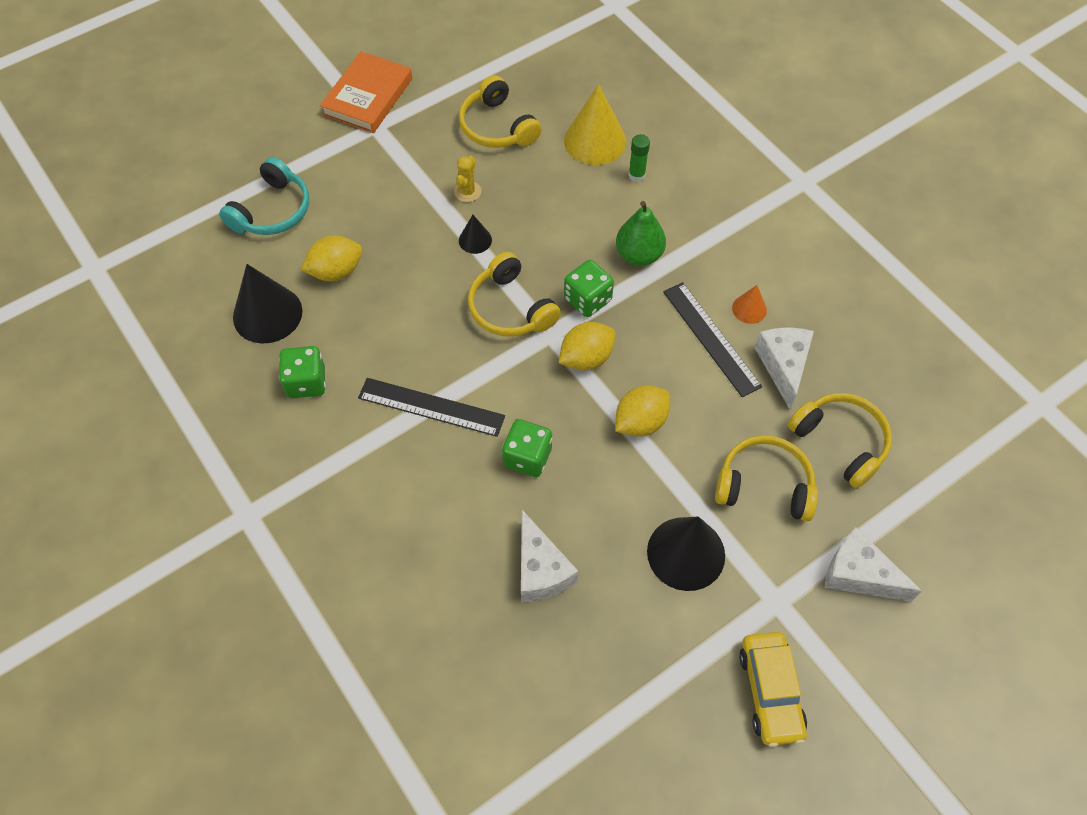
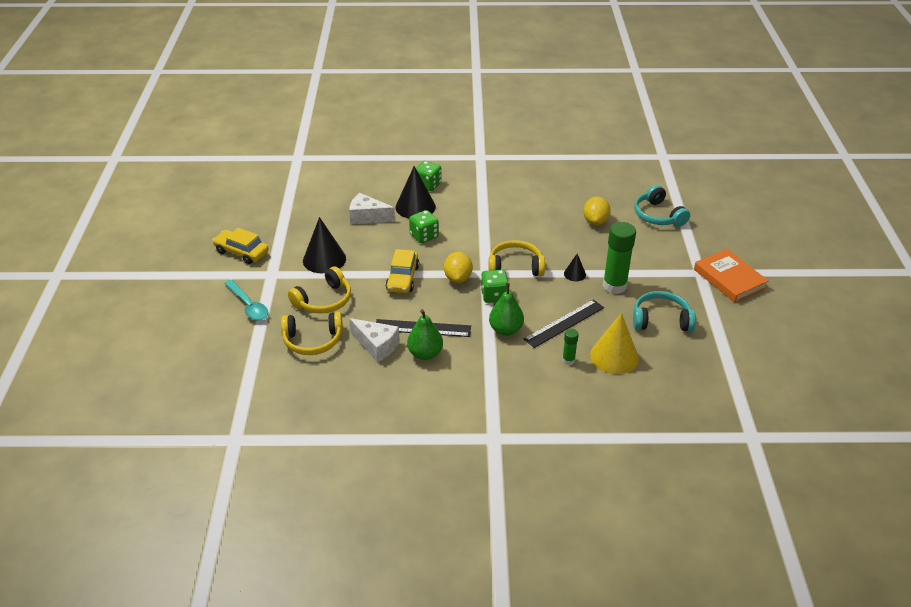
camera: 125 degrees right, 20 degrees down
black cone [233,264,302,343] -> black cone moved to [395,166,436,218]
green dice [279,346,326,398] -> green dice moved to [416,161,442,191]
black ruler [358,378,505,437] -> black ruler moved to [524,299,604,348]
yellow cactus [454,155,481,202] -> green glue stick [603,222,636,294]
yellow headphones [459,75,542,148] -> turquoise headphones [633,291,696,332]
yellow lemon [615,385,670,437] -> yellow car [385,249,419,293]
orange cone [732,285,767,324] -> green pear [407,309,443,360]
white cheese [825,527,922,602] -> turquoise spoon [224,280,268,321]

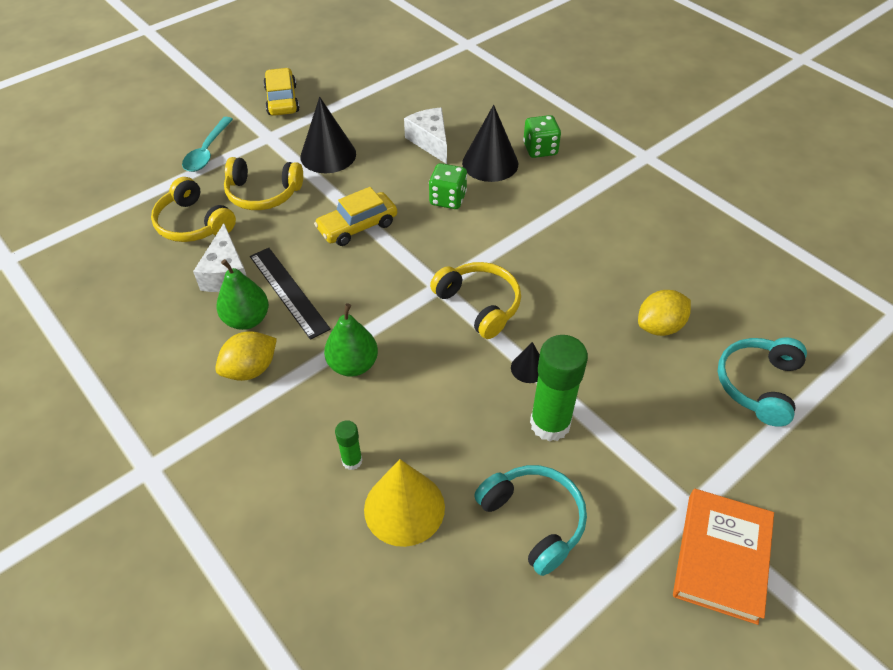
camera: 50 degrees right, 10 degrees up
yellow lemon [444,252,473,283] -> yellow lemon moved to [215,331,277,381]
green dice [481,270,508,303] -> none
black ruler [524,299,604,348] -> none

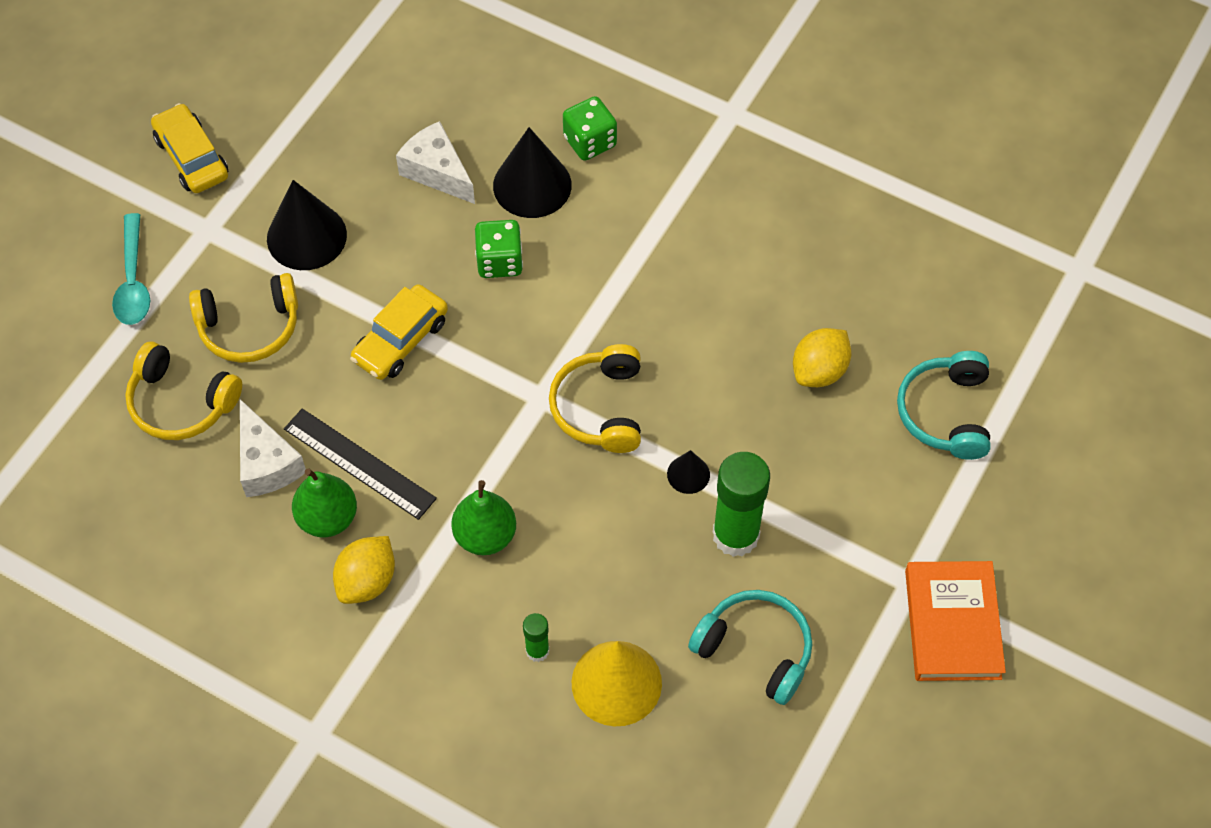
camera: 20 degrees left, 10 degrees up
yellow headphones [430,262,521,339] -> yellow headphones turned 120 degrees counterclockwise [549,344,641,453]

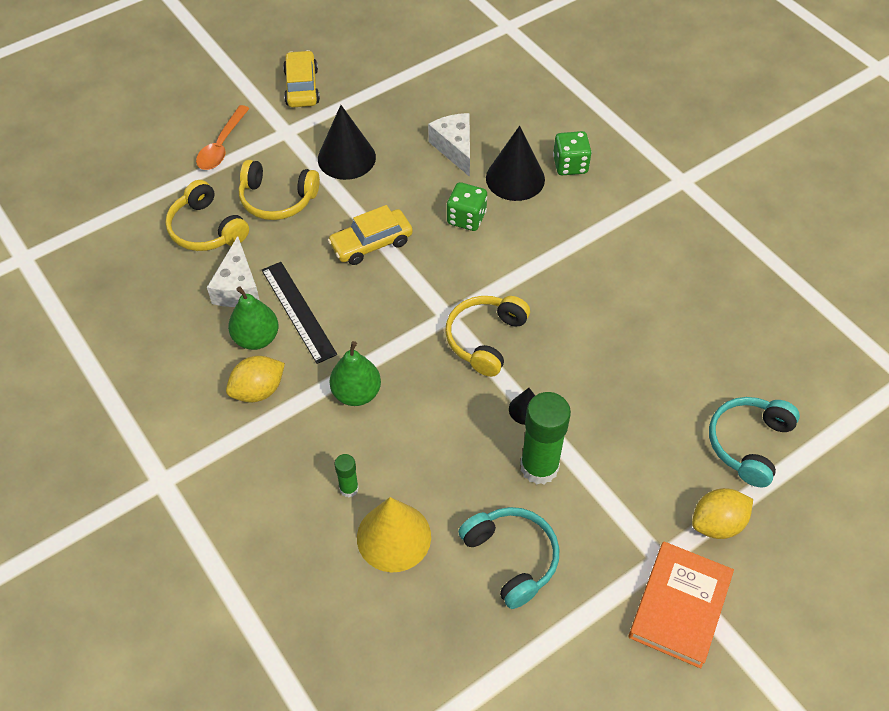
camera: 25 degrees right, 5 degrees down
turquoise spoon [112,213,150,325] -> orange spoon [196,105,250,170]
yellow lemon [793,328,851,387] -> yellow lemon moved to [692,488,753,539]

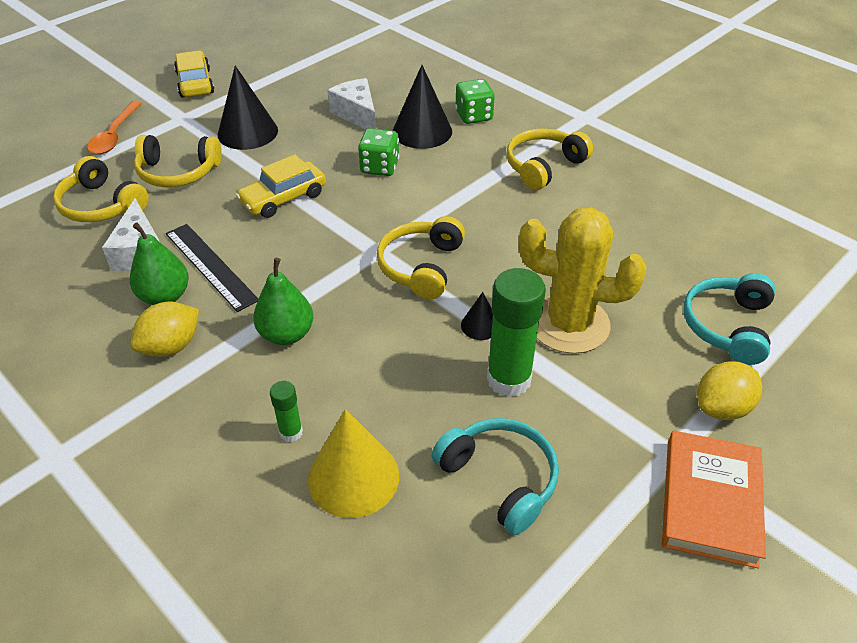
camera: 10 degrees left, 10 degrees down
none -> yellow headphones [506,128,593,190]
none -> yellow cactus [519,207,647,354]

